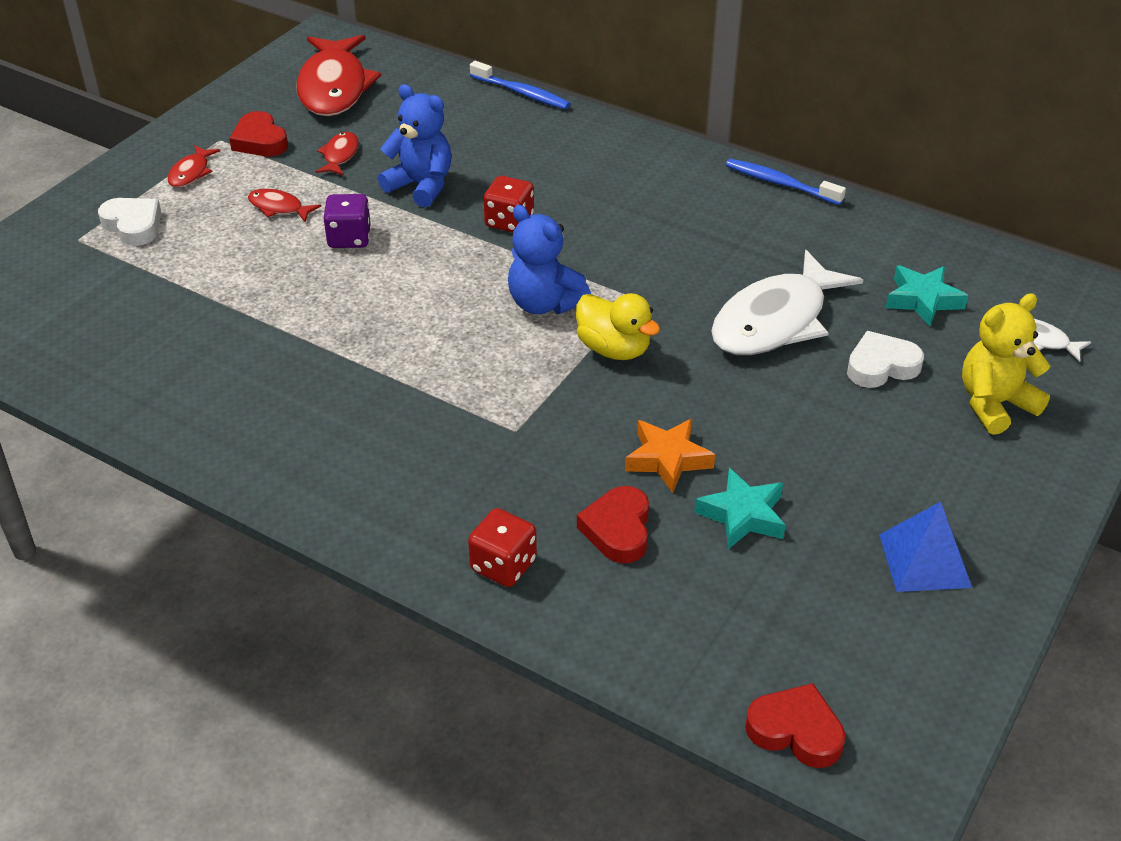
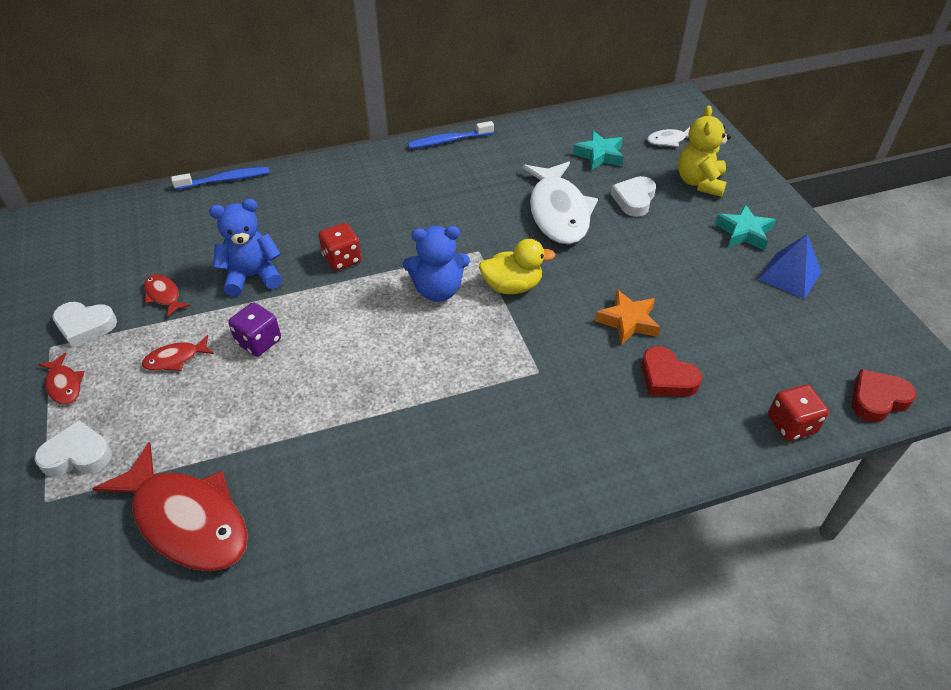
camera: 50 degrees left, 5 degrees up
red heart [229,111,288,156] -> white heart [53,302,117,348]
red fish [296,35,381,116] -> red fish moved to [92,442,248,571]
red dice [468,508,537,587] -> red dice moved to [768,385,829,441]
turquoise star [694,468,786,549] -> turquoise star moved to [715,204,776,251]

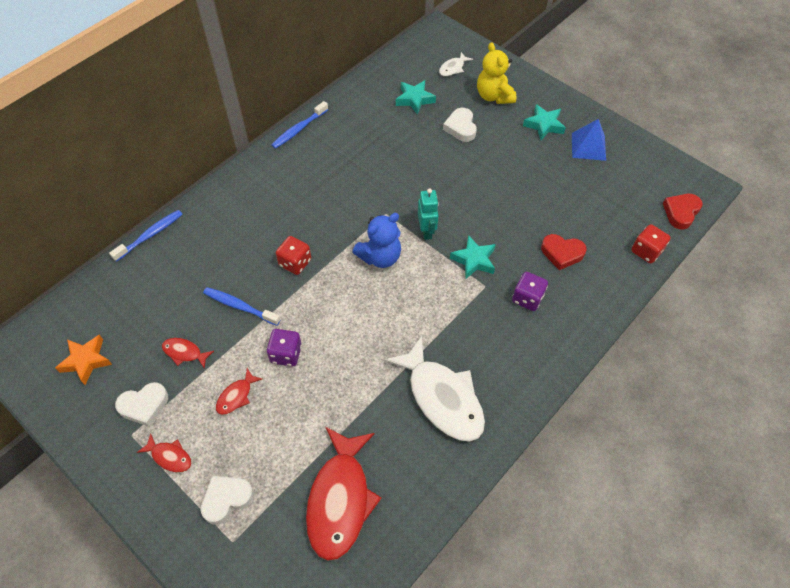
camera: 30 degrees left, 10 degrees up
red fish [92,442,248,571] -> red fish turned 90 degrees clockwise [306,427,382,561]
blue teddy bear [209,199,282,296] -> blue toothbrush [203,287,281,326]
yellow duck [479,239,555,294] -> turquoise robot [418,188,439,240]
white fish [522,162,598,245] -> white fish moved to [384,336,485,442]
orange star [595,290,660,345] -> orange star moved to [55,335,112,385]
none -> turquoise star [450,235,496,279]
none -> purple dice [512,272,548,311]

